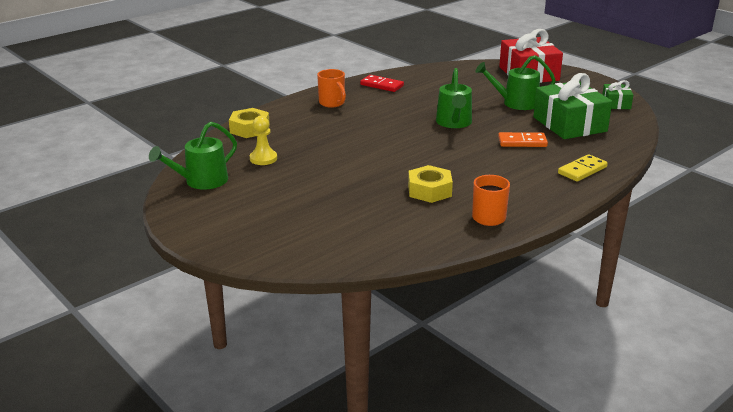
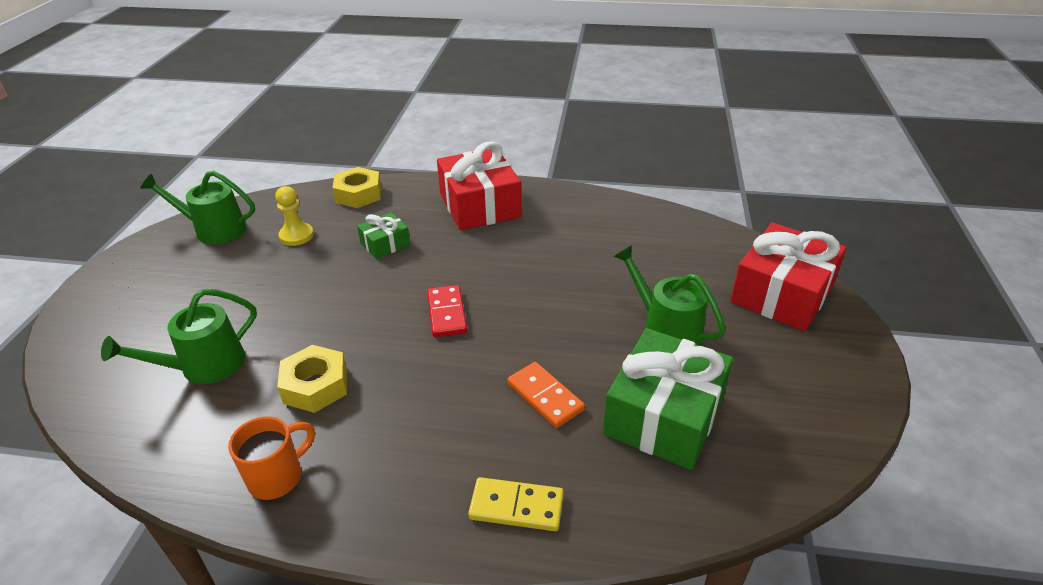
camera: 50 degrees right, 10 degrees up
orange mug [317,69,346,108] -> red gift [437,141,521,230]
red domino [360,75,404,92] -> red domino moved to [427,285,467,337]
green watering can [436,68,472,128] -> green watering can moved to [101,289,257,384]
green gift [602,80,633,109] -> green gift moved to [357,212,410,259]

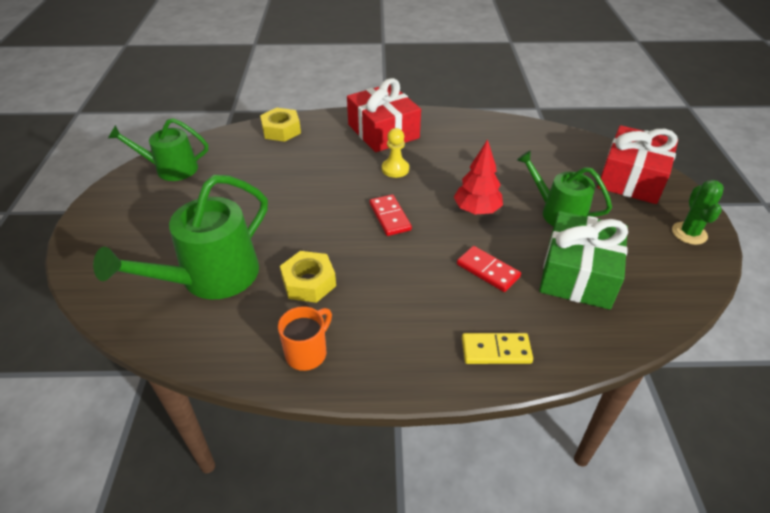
camera: 10 degrees left, 5 degrees up
green watering can [101,289,257,384] -> green watering can [93,175,268,300], size x1.55
yellow pawn [275,186,314,246] -> yellow pawn moved to [382,128,409,178]
green gift [357,212,410,259] -> none
orange domino [507,362,585,428] -> red domino [457,246,521,292]
none -> red tree [454,139,503,214]
none -> green cactus [672,180,724,245]

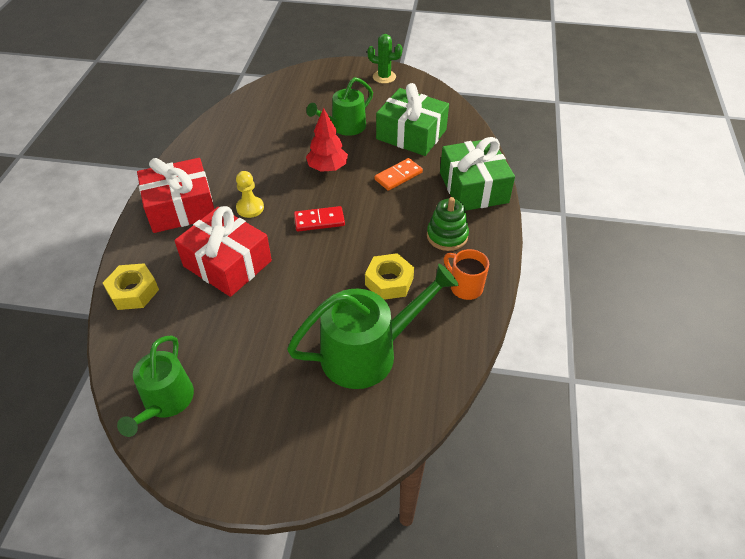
camera: 80 degrees left, 5 degrees up
green watering can [93,175,268,300] -> green watering can turned 75 degrees counterclockwise [287,264,458,389]
red domino [457,246,521,292] -> orange domino [375,158,423,191]
yellow domino [462,333,533,364] -> green gift [440,137,515,211]
red gift [598,125,678,204] -> red gift moved to [174,206,272,297]
none -> green stacking toy [427,197,469,251]

